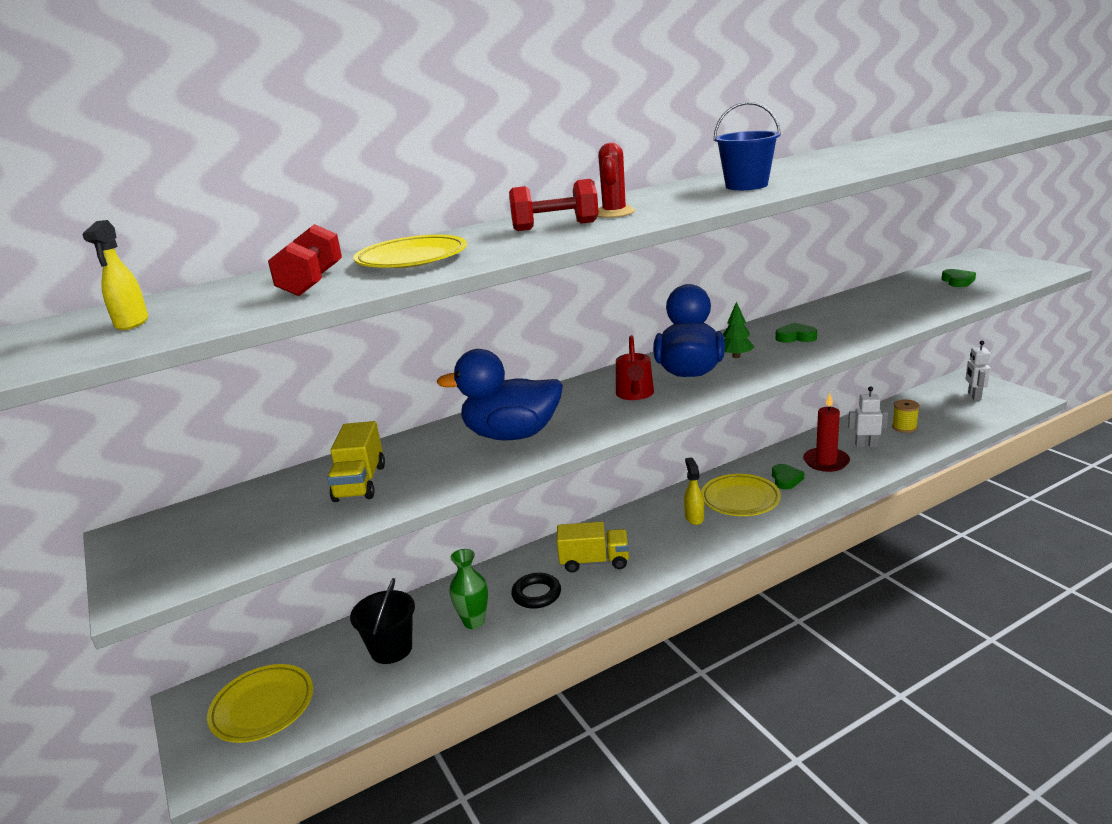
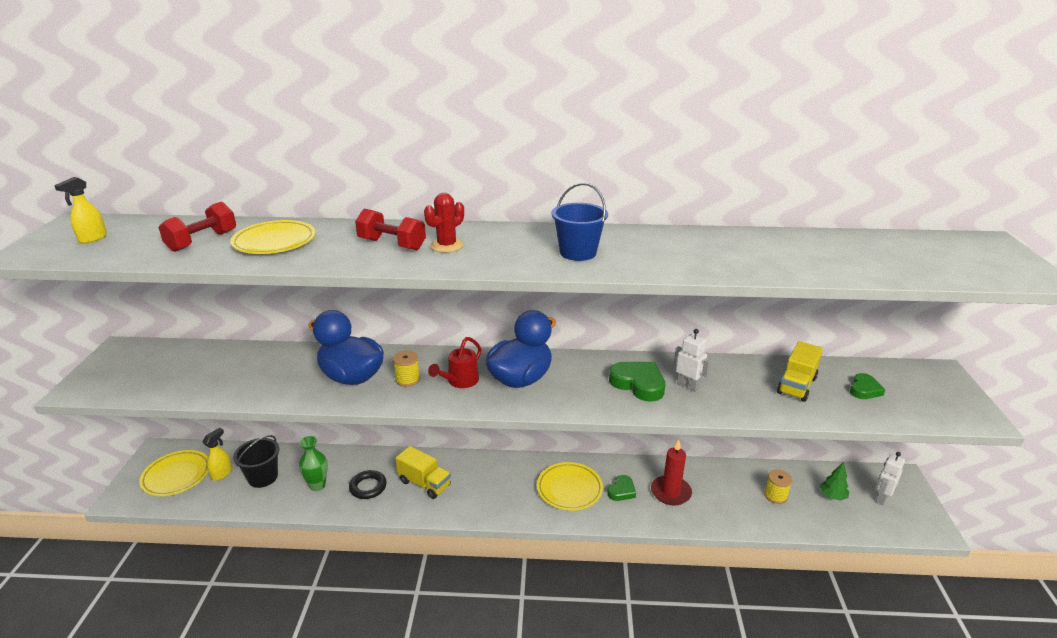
camera: 30 degrees right, 5 degrees up
yellow truck [327,421,385,502] -> yellow truck moved to [777,341,823,402]
yellow spray bottle [684,457,704,525] -> yellow spray bottle moved to [202,428,232,481]
green tree [723,301,754,358] -> green tree moved to [820,462,849,501]
green heart [776,323,817,343] -> green heart [609,362,665,402], size x1.65
white robot [848,386,888,448] -> white robot moved to [674,329,712,392]
none -> yellow spool [393,350,420,387]

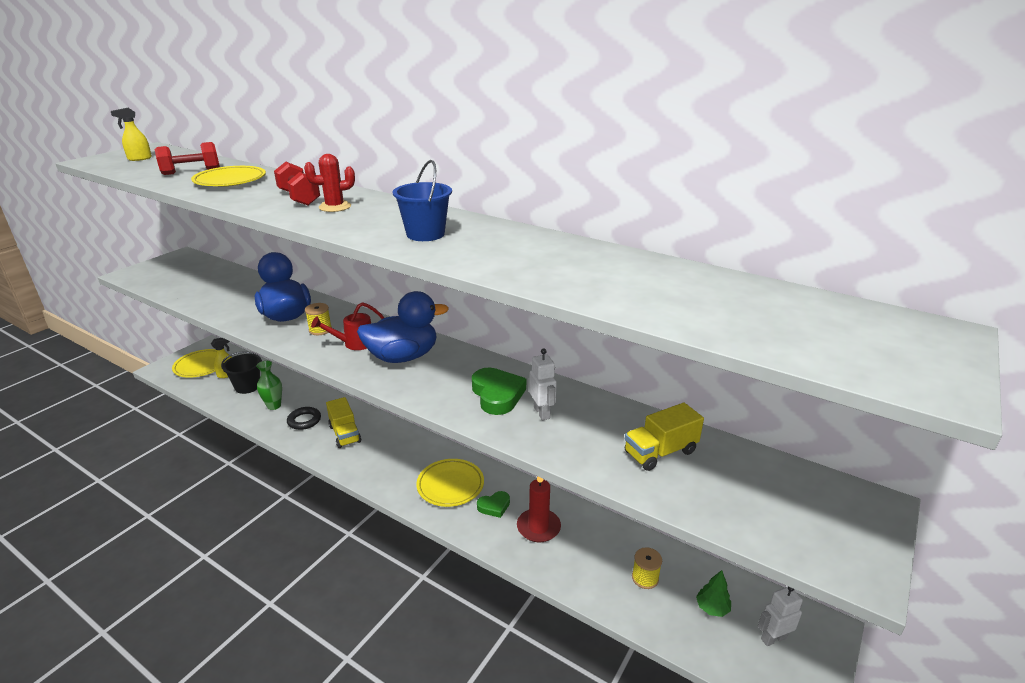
camera: 30 degrees right, 0 degrees up
green heart [850,373,885,399] -> none

